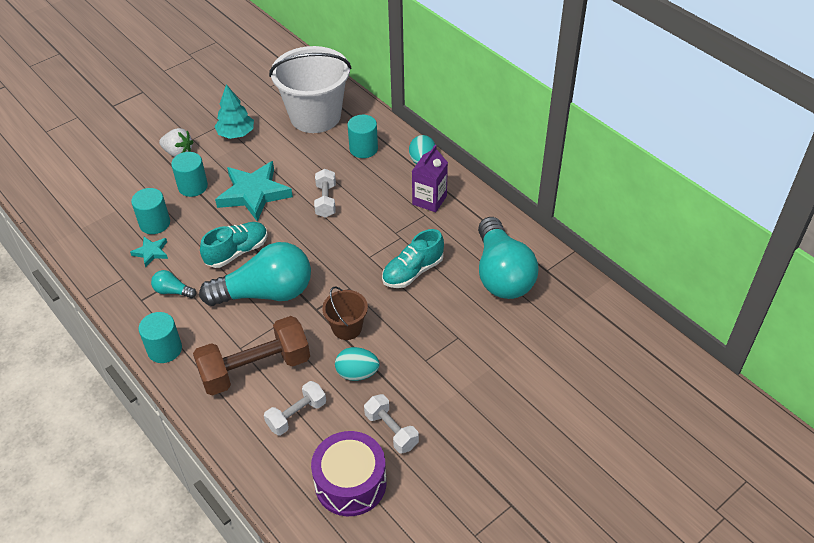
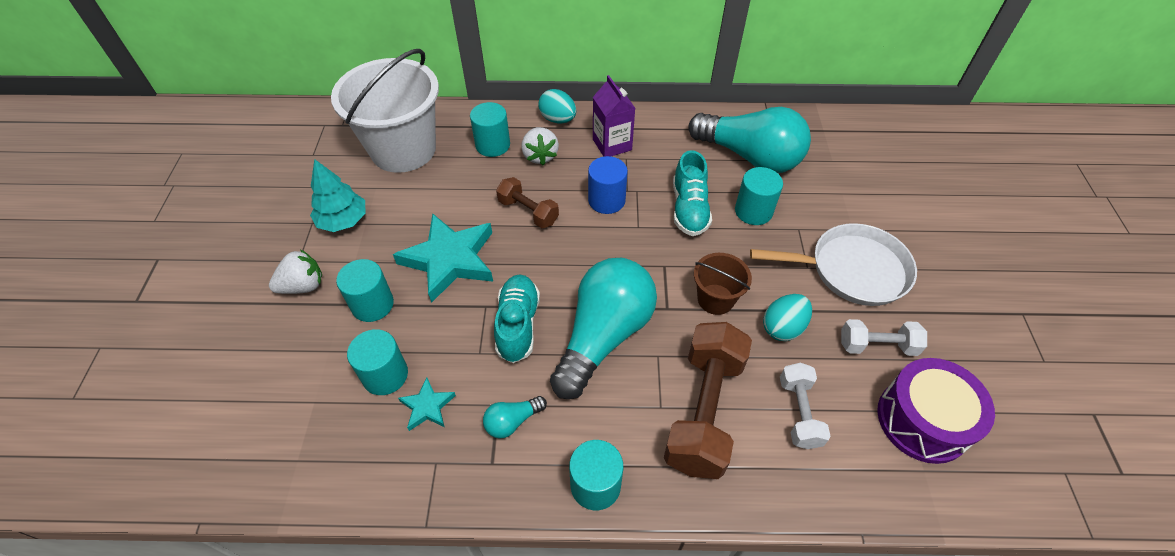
camera: 50 degrees left, 5 degrees up
white dumbbell [314,169,336,218] -> brown dumbbell [496,177,559,228]
none -> white strawberry [521,127,559,165]
none -> blue cylinder [588,156,628,214]
none -> turquoise cylinder [735,167,783,225]
none -> white pan [750,223,917,306]

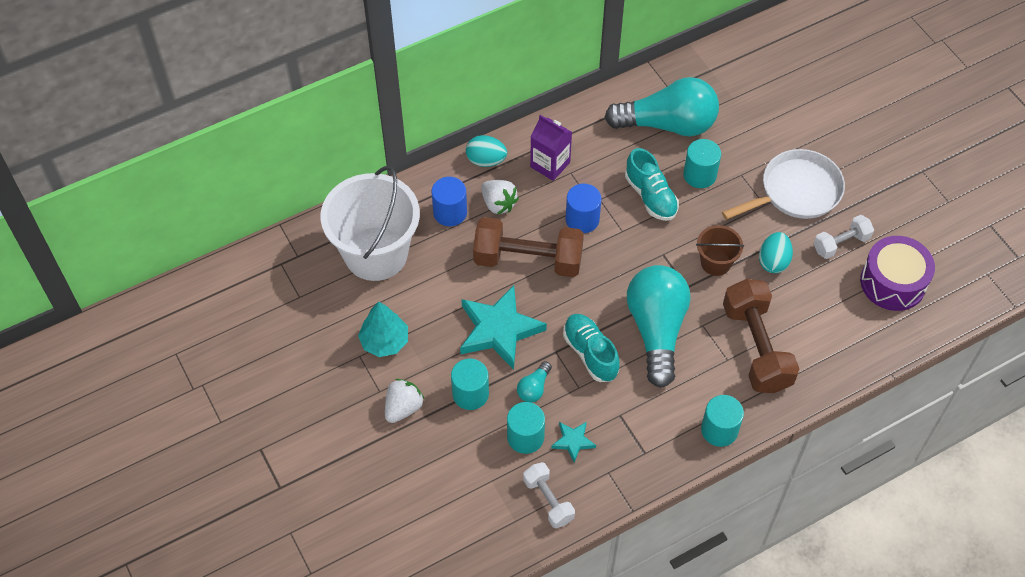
camera: 30 degrees left, 5 degrees up
turquoise cylinder [470,102,510,157] -> blue cylinder [432,177,467,226]
turquoise light bulb [483,396,547,438] -> turquoise light bulb moved to [517,361,552,403]
brown dumbbell [496,177,559,228] -> brown dumbbell [473,217,584,277], size x1.83
white dumbbell [780,363,831,449] -> white dumbbell moved to [523,462,575,528]

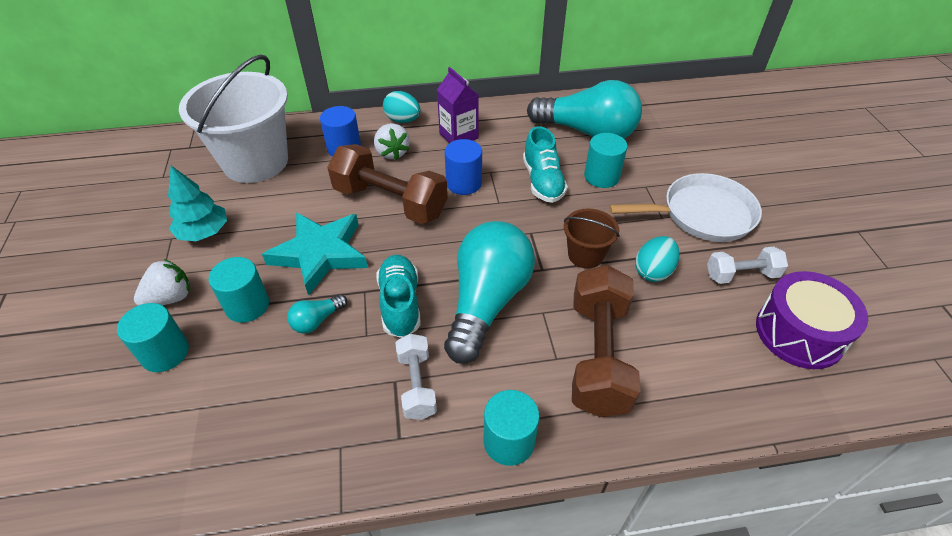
camera: 20 degrees right, 10 degrees down
turquoise cylinder [507,402,545,454] -> turquoise cylinder moved to [117,303,189,372]
white dumbbell [523,462,575,528] -> white dumbbell moved to [395,334,437,420]
turquoise star [551,422,596,462] -> none

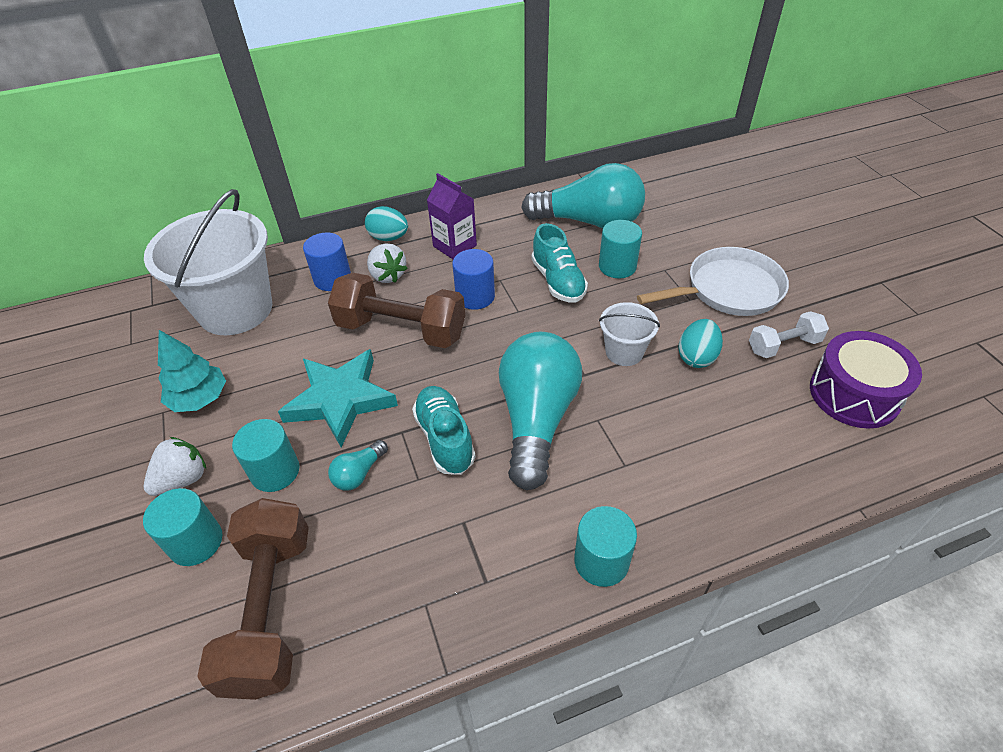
camera: 10 degrees left, 0 degrees up
white dumbbell [395,334,437,420] -> none
brown bucket [564,208,620,269] -> white bucket [599,302,660,366]
brown dumbbell [572,265,641,417] -> brown dumbbell moved to [197,498,309,700]

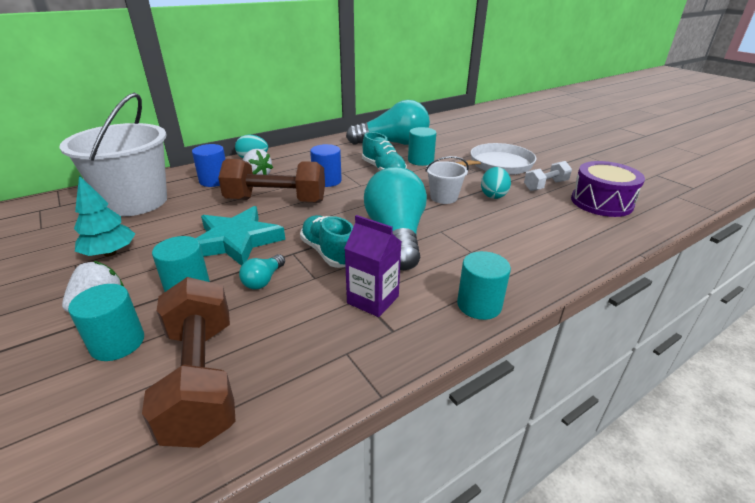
camera: 15 degrees left, 15 degrees down
purple carton [427,173,477,259] -> purple carton moved to [345,215,401,317]

